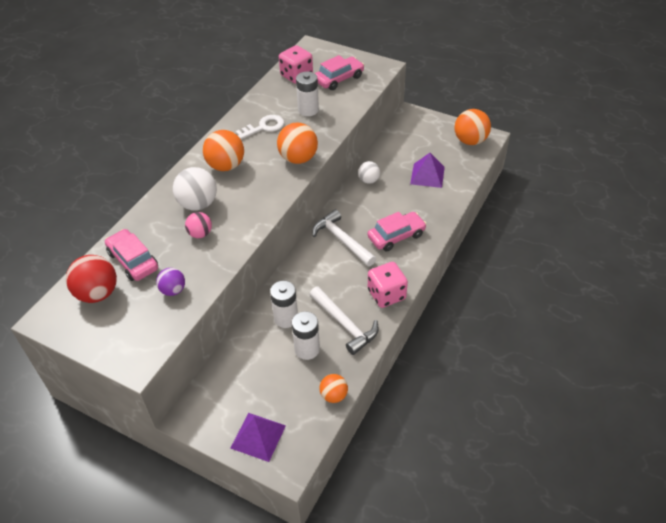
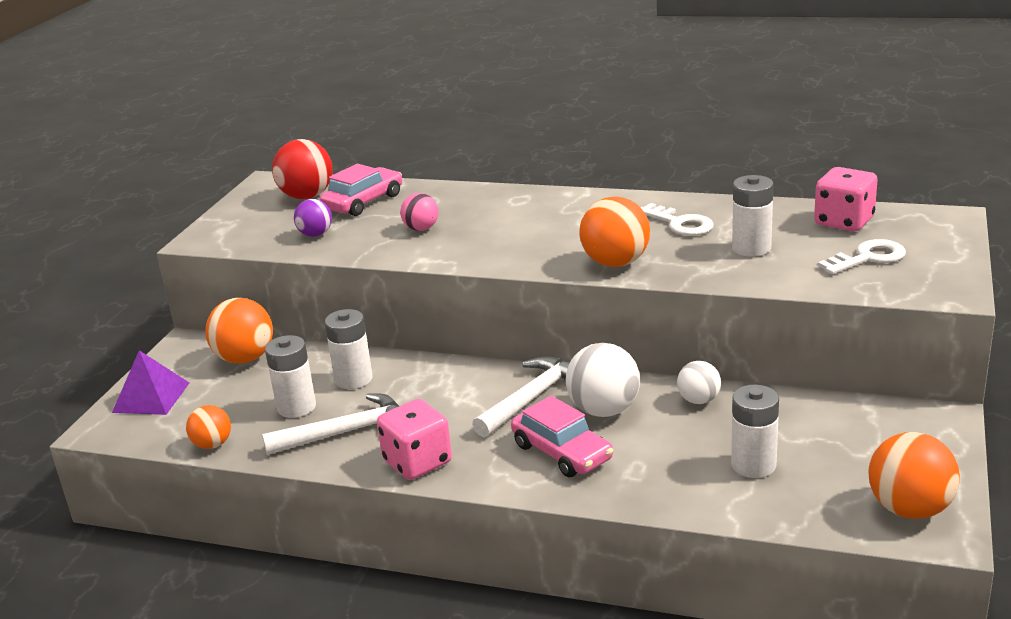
camera: 80 degrees right, 20 degrees down
white ball [173,167,217,211] -> white ball moved to [566,343,640,417]
orange ball [203,130,244,171] -> orange ball moved to [205,298,273,364]
white hammer [309,287,379,355] -> white hammer turned 150 degrees counterclockwise [262,393,399,455]
pink car [315,55,364,90] -> white key [818,239,906,275]
purple pyramid [410,153,445,188] -> white battery [731,385,779,478]

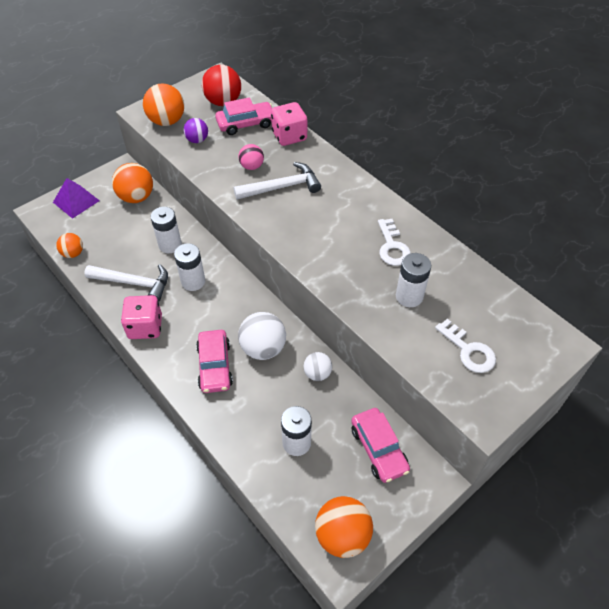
camera: 30 degrees right, 25 degrees up
white battery [265,335,316,418] -> white battery moved to [174,243,205,291]
white hammer [472,357,570,438] -> white hammer moved to [233,162,321,200]
orange ball [579,196,650,267] -> orange ball moved to [143,83,184,126]
pink dice [814,167,878,231] -> pink dice moved to [271,102,307,146]
white key [818,239,906,275] -> white key turned 45 degrees clockwise [435,319,496,373]
none -> pink car [351,408,410,483]

